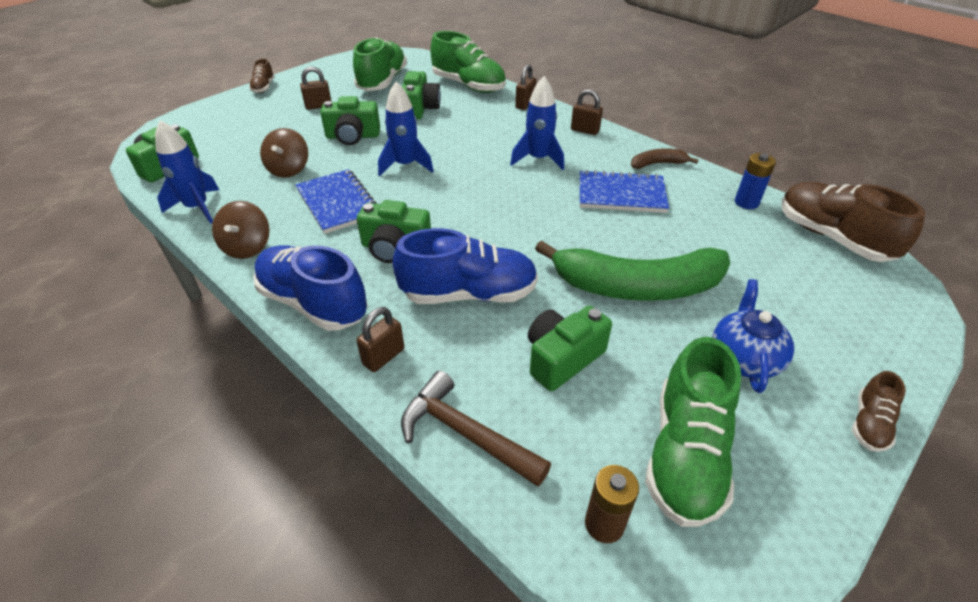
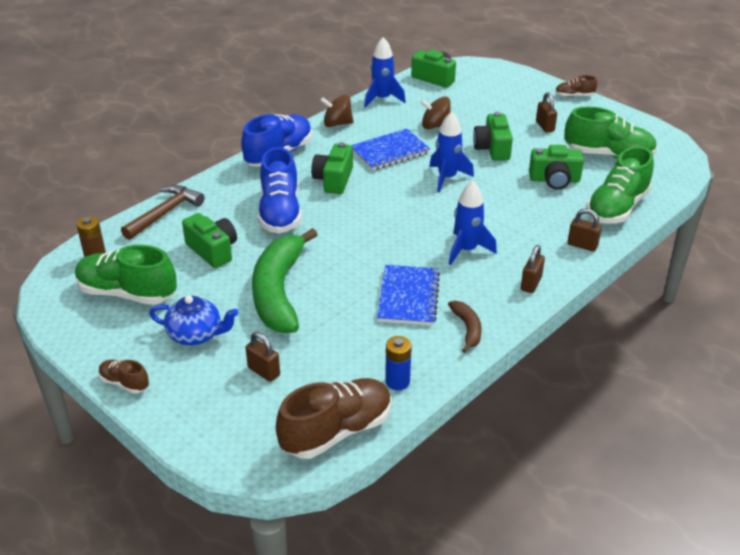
camera: 90 degrees right, 5 degrees down
brown padlock [356,307,404,372] -> brown padlock moved to [245,332,280,382]

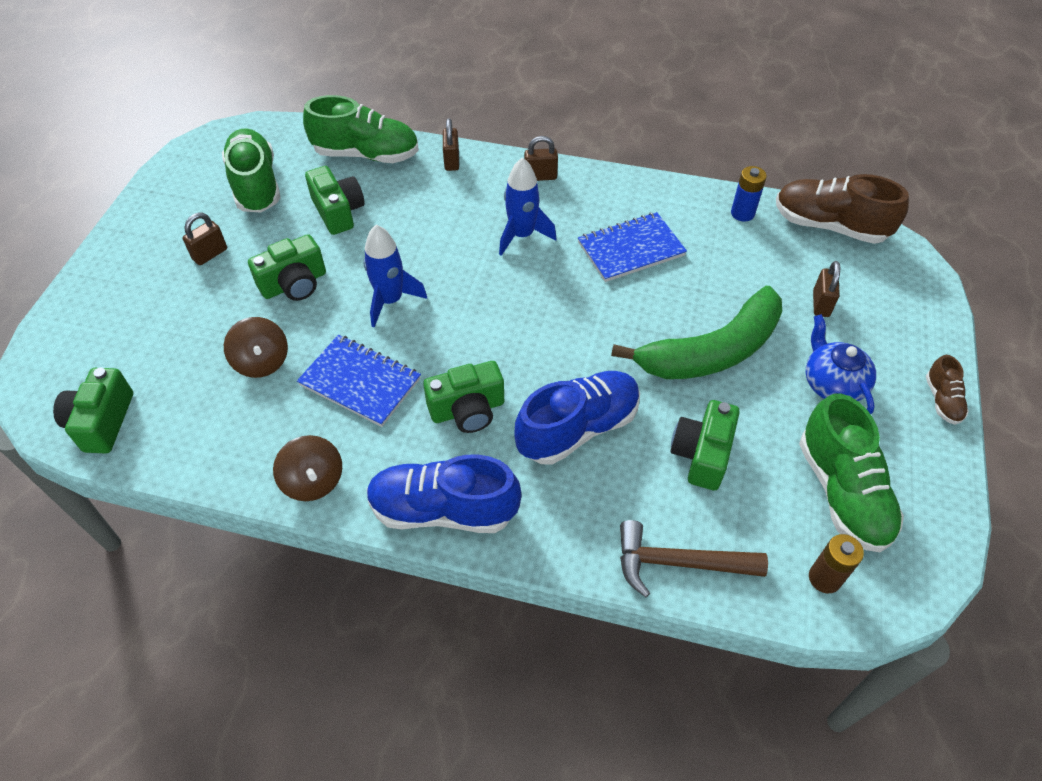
camera: 120 degrees left, 15 degrees up
blue rocket [364,37,406,108] -> none
brown banana [448,301,482,353] -> none
brown shoe [555,75,597,97] -> none

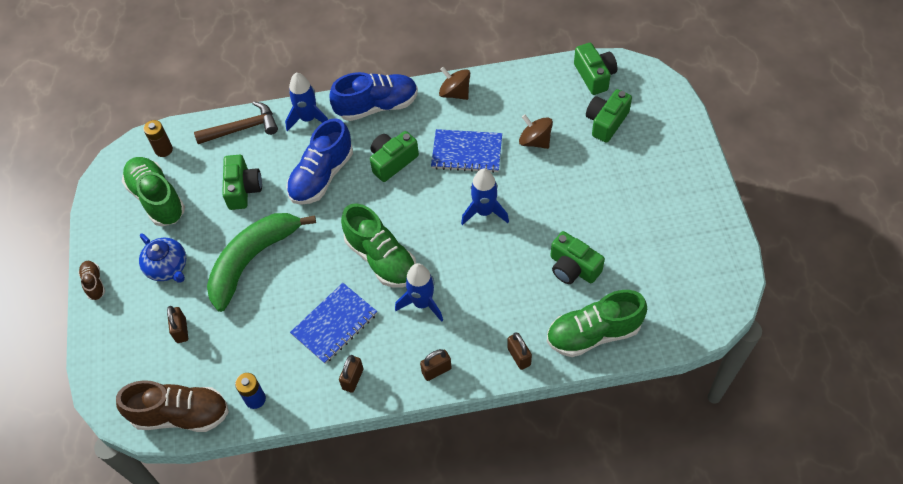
camera: 160 degrees right, 5 degrees up
brown padlock [183,213,227,265] -> brown padlock moved to [339,355,364,393]
green shoe [222,128,281,212] -> green shoe moved to [341,203,416,288]
green camera [248,234,326,301] -> green camera moved to [586,89,632,143]
none -> blue rocket [285,73,328,131]

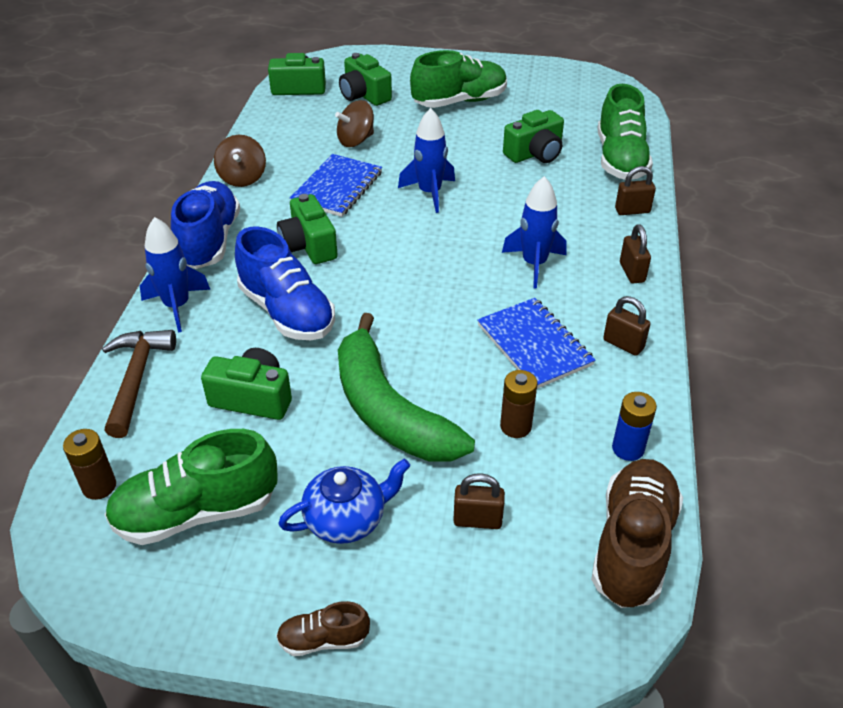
camera: 75 degrees left, 15 degrees down
green shoe [341,203,416,288] -> green shoe moved to [410,50,507,108]
brown spinning top [439,67,470,100] -> brown spinning top turned 60 degrees counterclockwise [214,135,266,187]
none -> brown battery [500,370,538,438]

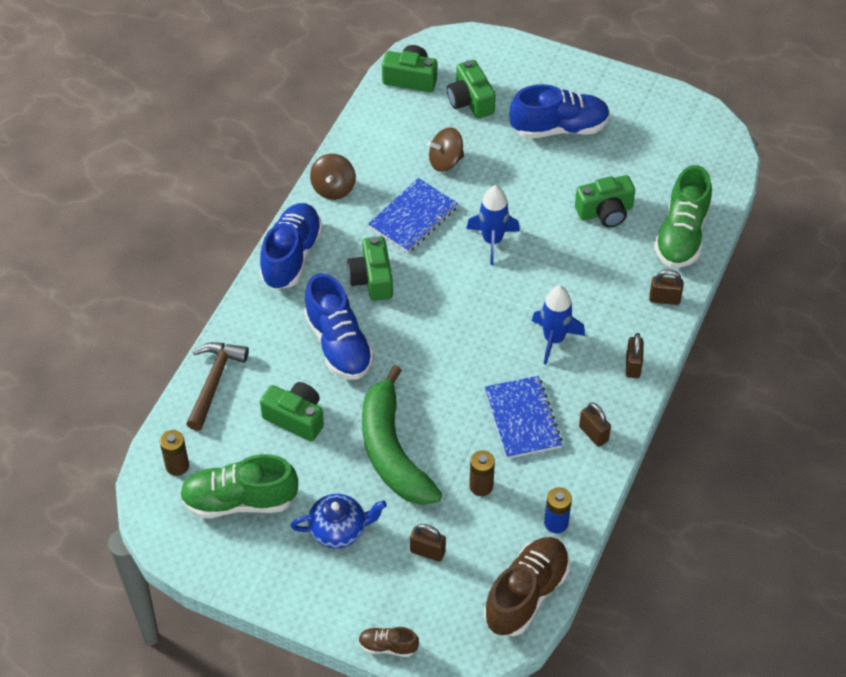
camera: 15 degrees right, 10 degrees up
blue rocket [140,217,210,333] -> none
brown shoe [276,601,370,656] -> brown shoe moved to [358,627,419,657]
green shoe [410,50,507,108] -> blue shoe [510,84,610,138]

